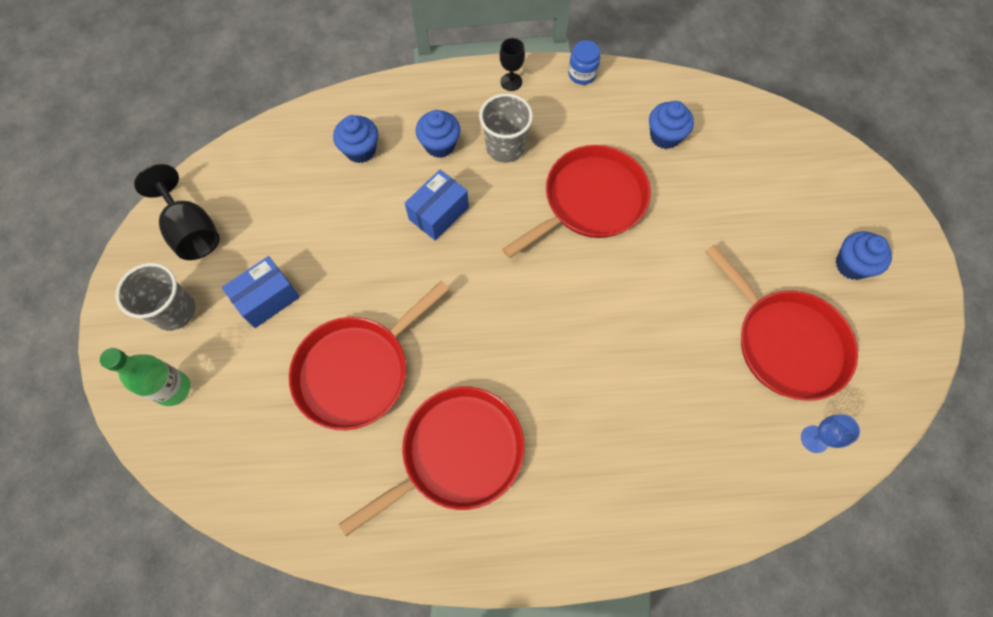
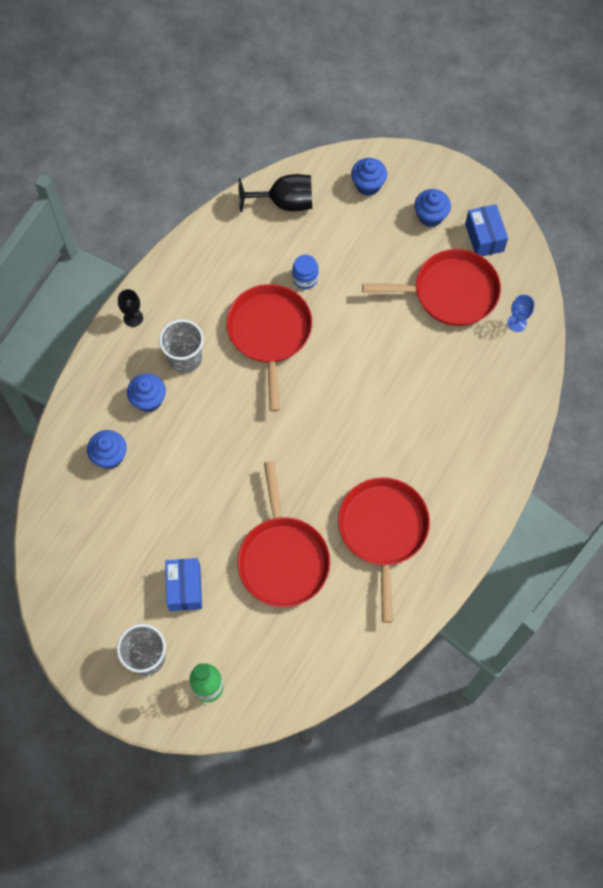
camera: 55 degrees left, 0 degrees up
black goblet [134,164,220,260] -> black goblet moved to [238,174,312,212]
blue box [405,170,469,241] -> blue box moved to [465,204,508,256]
blue jar [568,40,600,85] -> blue jar moved to [292,255,319,289]
blue cupcake [649,101,694,149] -> blue cupcake moved to [351,158,387,196]

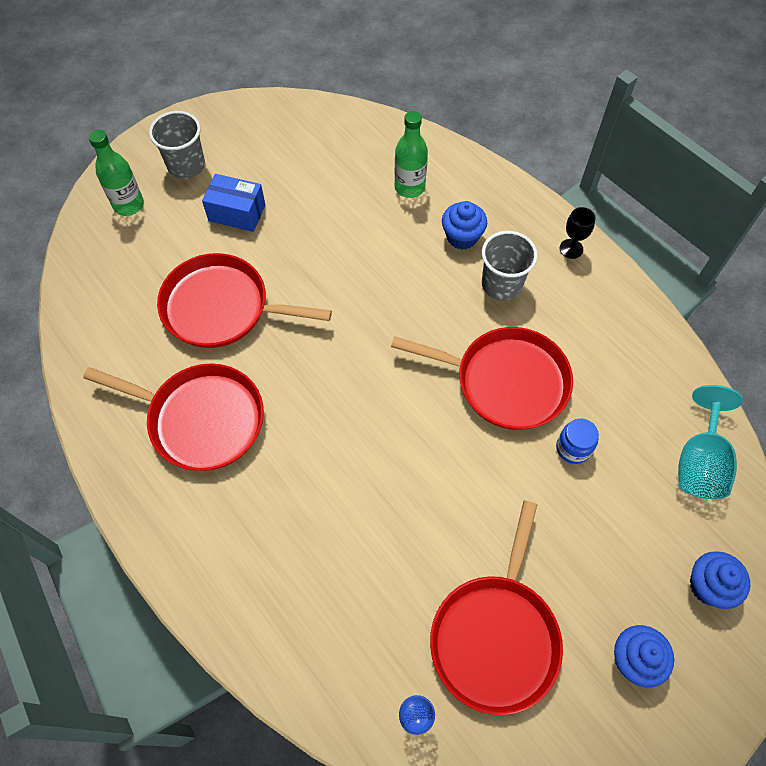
camera: 110 degrees right, 5 degrees down
blue cupcake [87,430,127,469] -> green bottle [395,111,428,198]
black goblet [238,174,312,212] -> turquoise goblet [678,385,743,499]
blue box [465,204,508,256] -> none

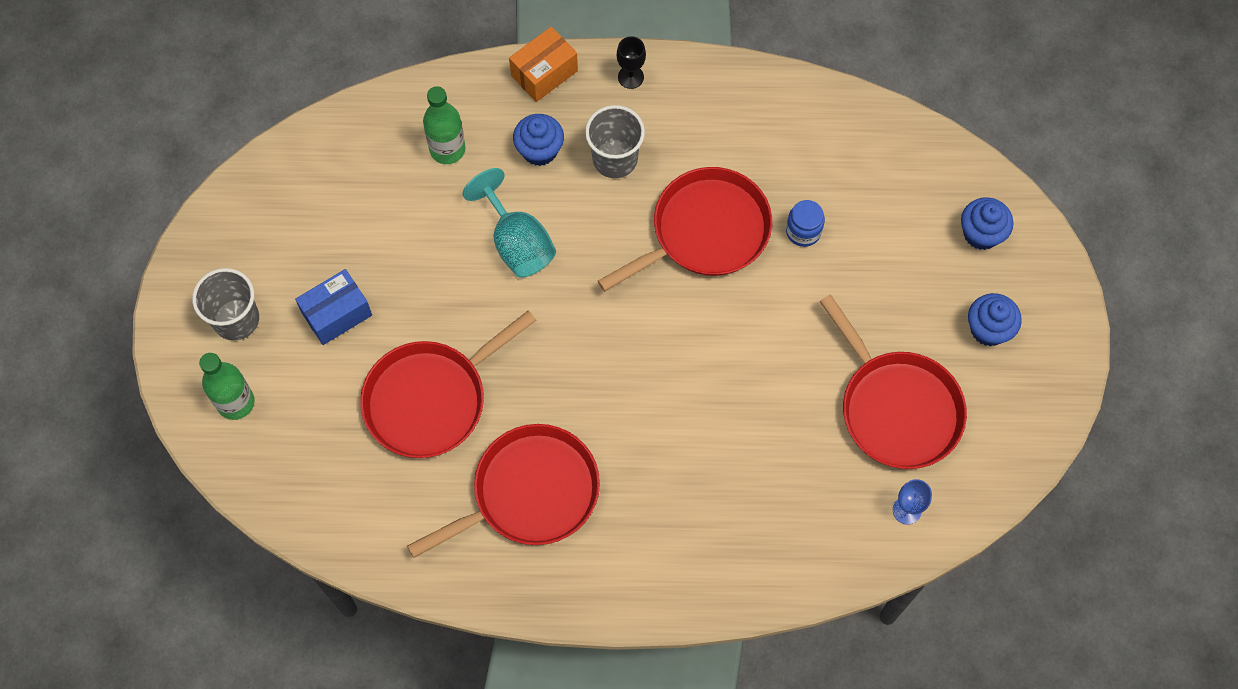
camera: 50 degrees left, 5 degrees up
turquoise goblet [678,385,743,499] -> turquoise goblet moved to [463,168,556,278]
none -> orange box [509,27,578,102]

